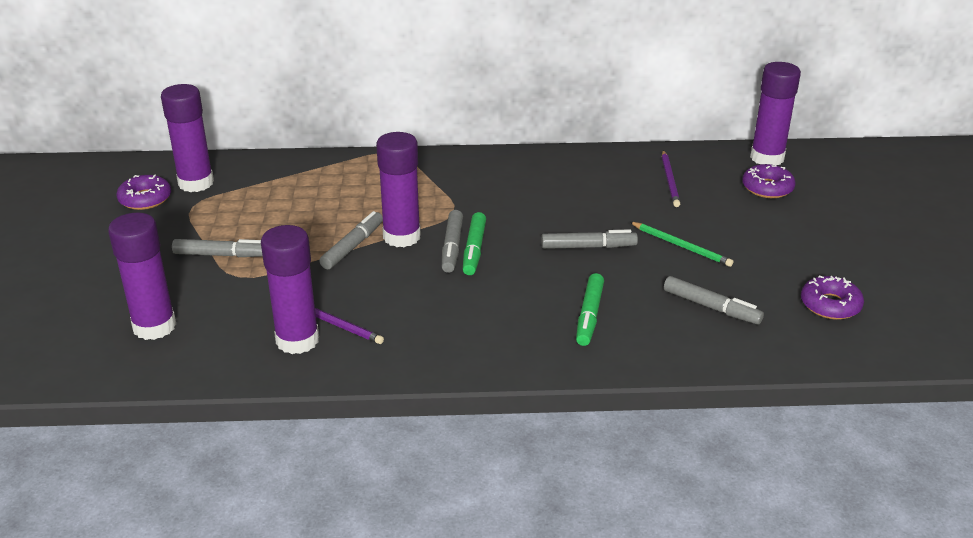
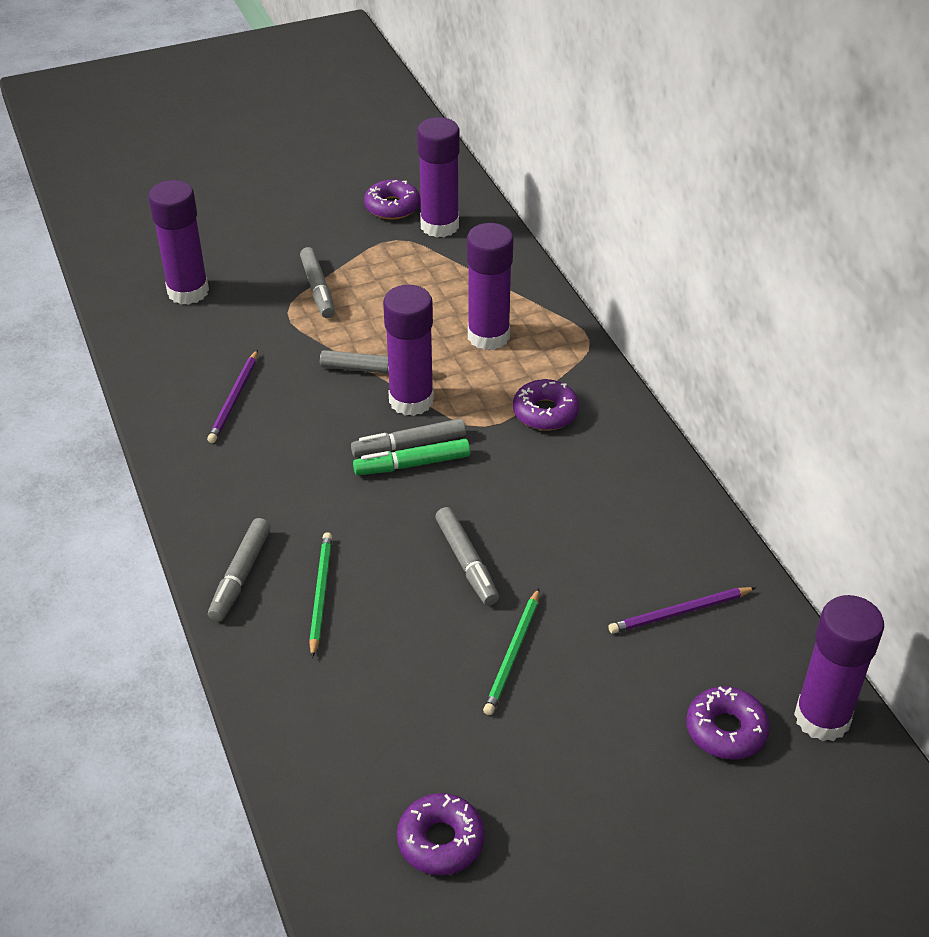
camera: 70 degrees right, 10 degrees up
purple glue stick [261,225,319,354] -> purple glue stick moved to [467,223,513,350]
green marker [576,273,604,346] -> green pencil [309,532,332,658]
grey marker [664,276,764,324] -> grey marker moved to [208,518,271,622]
none -> purple donut [513,379,579,430]

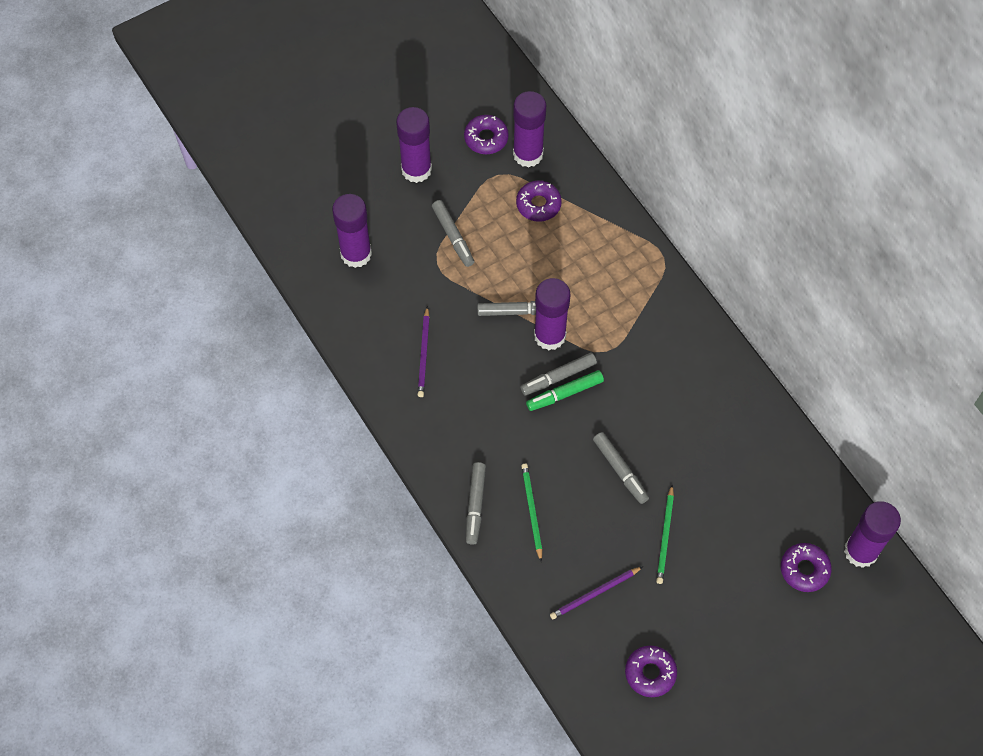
camera: 10 degrees left, 20 degrees up
purple glue stick [467,223,513,350] -> purple glue stick moved to [396,107,432,183]
purple donut [513,379,579,430] -> purple donut moved to [516,181,562,222]
purple pencil [609,587,756,634] -> purple pencil moved to [550,566,643,620]

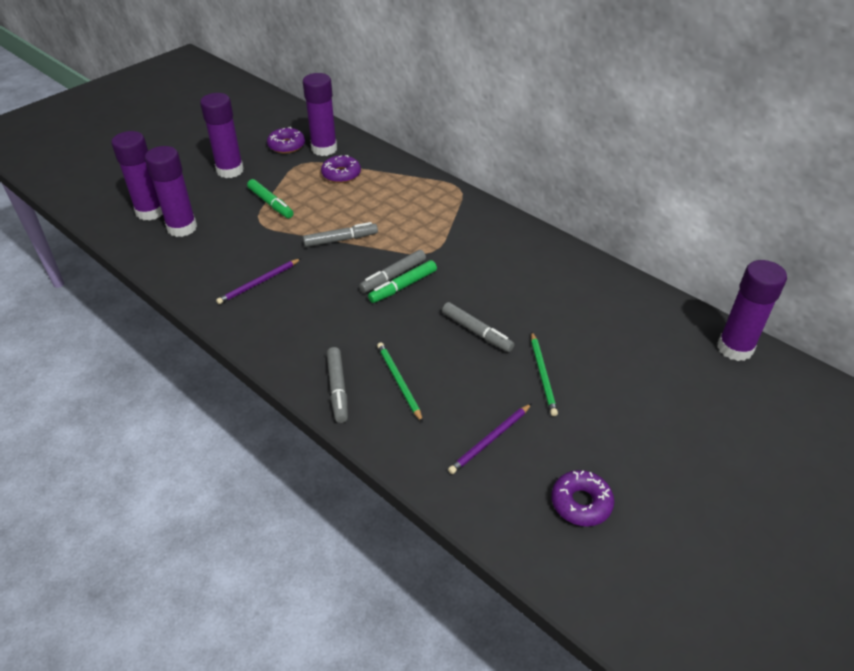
camera: 15 degrees left, 20 degrees down
purple pencil [418,306,430,397] -> purple pencil turned 60 degrees clockwise [216,259,301,304]
grey marker [432,200,474,267] -> green marker [247,179,293,218]
purple glue stick [534,278,570,350] -> purple glue stick moved to [112,131,163,221]
purple donut [781,543,832,592] -> none

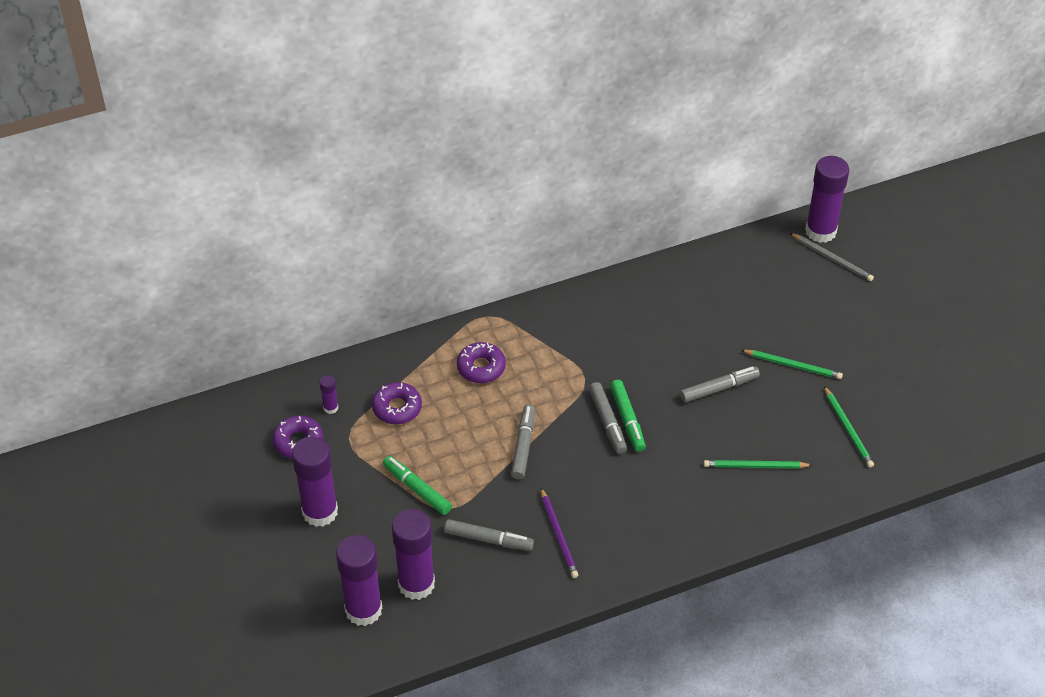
camera: 65 degrees left, 5 degrees up
green marker [247,179,293,218] -> green marker turned 120 degrees counterclockwise [383,456,452,515]
purple glue stick [303,73,337,156] -> purple glue stick [319,375,338,414], size x0.44
grey marker [327,347,348,423] -> grey marker moved to [444,519,534,551]
purple pencil [448,403,532,474] -> green pencil [824,386,874,468]
purple donut [551,470,614,527] -> purple donut moved to [457,342,506,383]
none -> grey pencil [790,233,874,281]

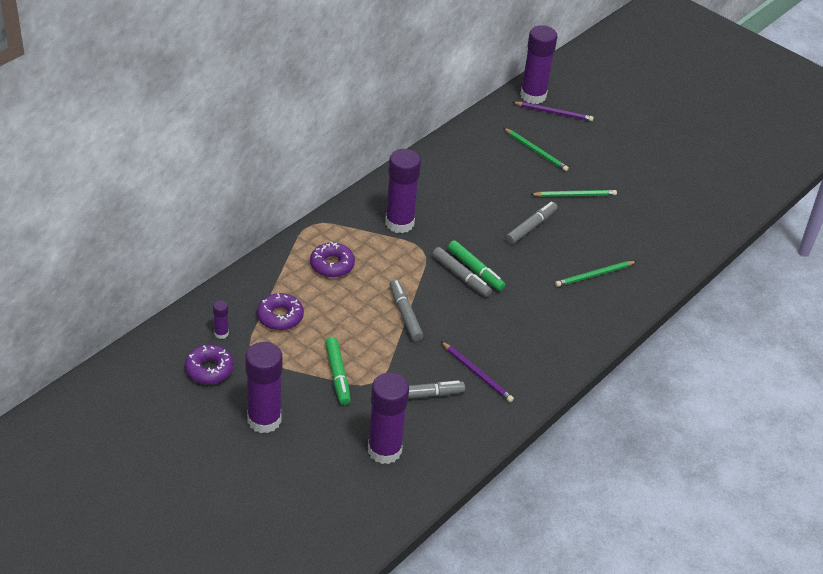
camera: 30 degrees left, 5 degrees down
purple glue stick [336,535,382,626] -> purple glue stick moved to [385,149,421,233]
green marker [383,456,452,515] -> green marker turned 120 degrees counterclockwise [325,337,351,405]
grey pencil [790,233,874,281] -> purple pencil [512,102,594,121]
green pencil [824,386,874,468] -> green pencil moved to [504,128,569,171]

